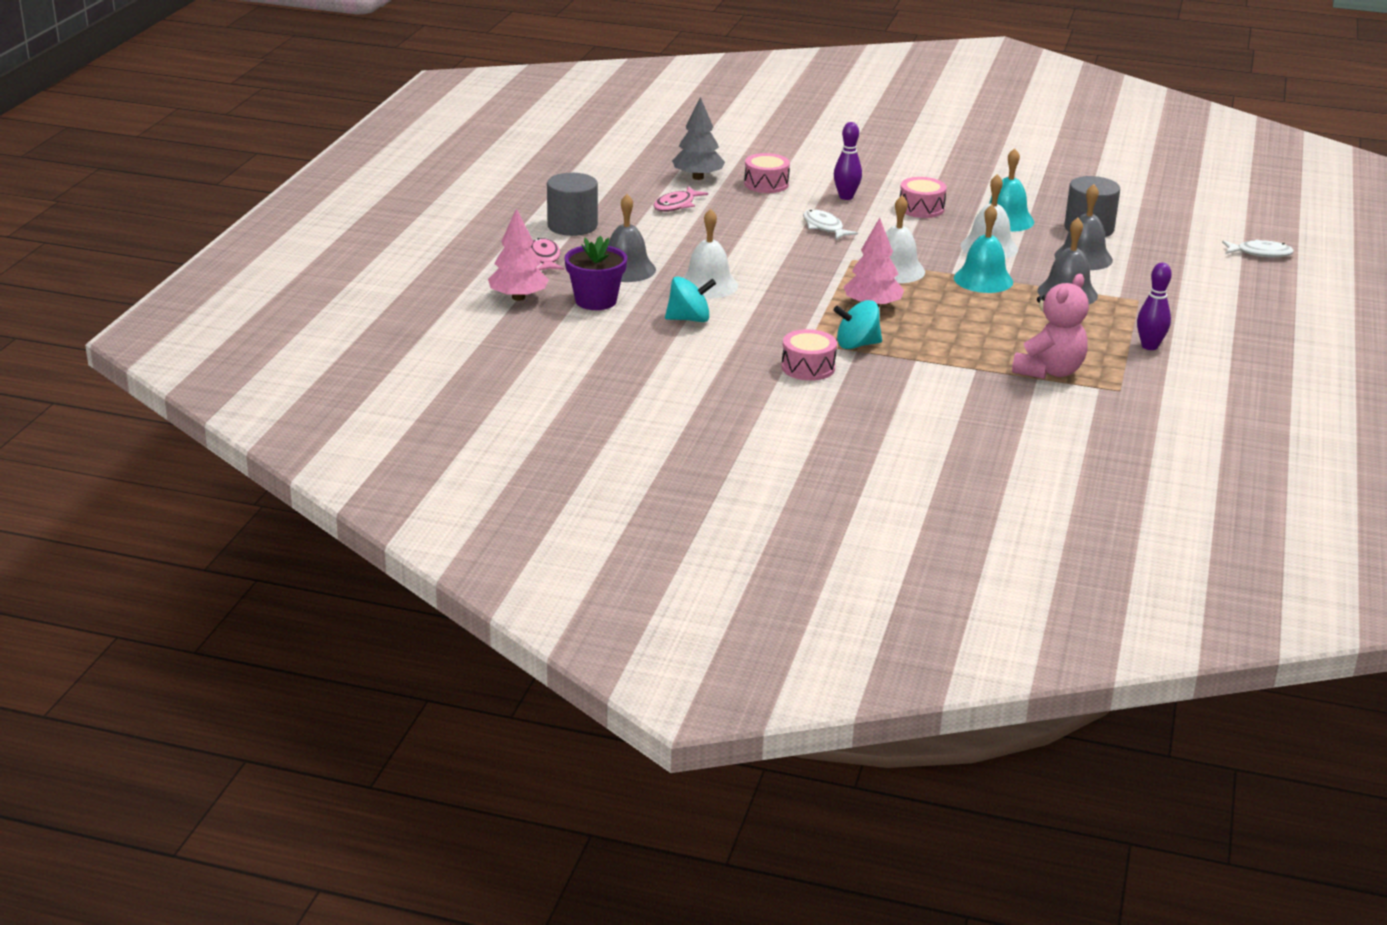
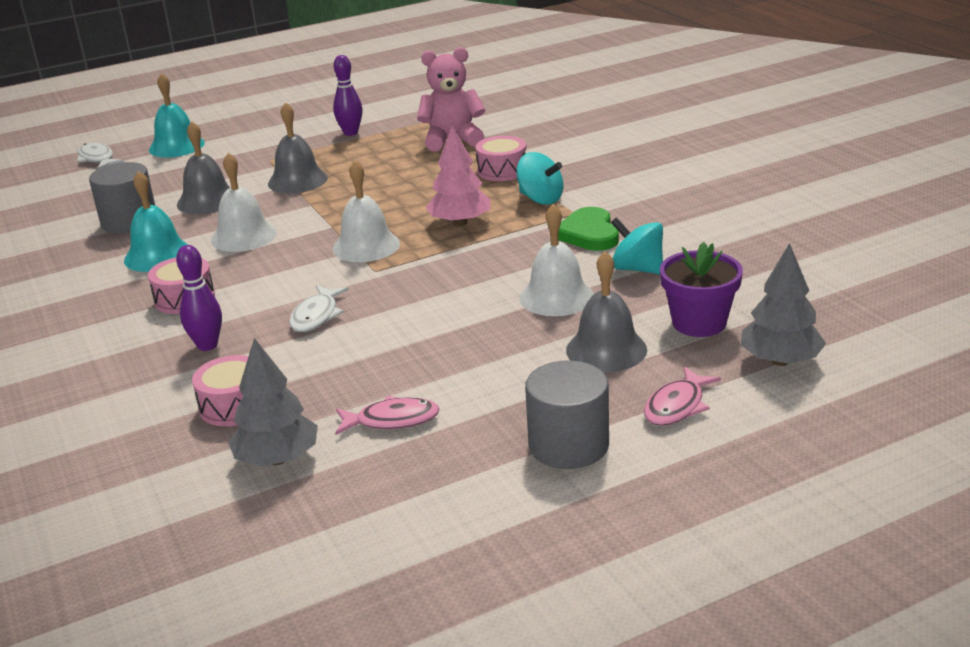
camera: 130 degrees left, 0 degrees up
pink tree [488,208,549,301] -> grey tree [741,243,826,366]
pink drum [781,329,837,381] -> pink drum moved to [475,136,526,181]
turquoise bell [954,205,1013,293] -> turquoise bell moved to [149,73,205,157]
none -> green heart [558,207,619,251]

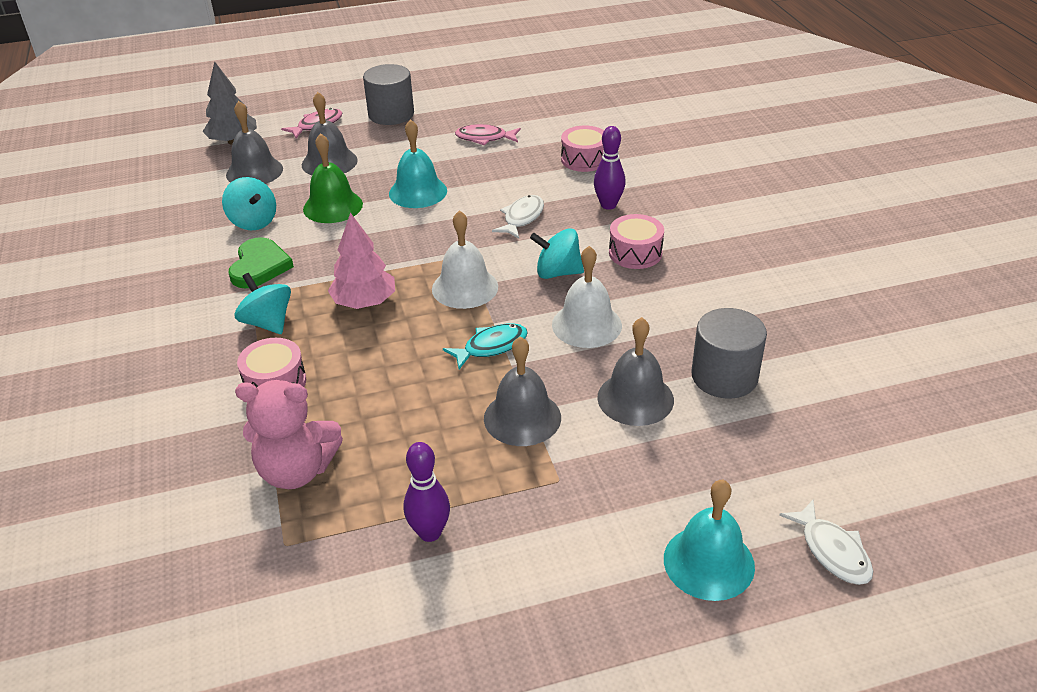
camera: 170 degrees left, 10 degrees up
turquoise bell [124,171,188,272] -> turquoise bell moved to [389,119,447,208]
grey tree [228,338,318,467] -> none
white bell [520,204,594,316] -> green bell [303,133,363,223]
purple flower pot [660,242,743,337] -> grey bell [226,101,283,184]
none -> turquoise fish [443,323,528,369]
none -> turquoise spinning top [530,228,584,279]

